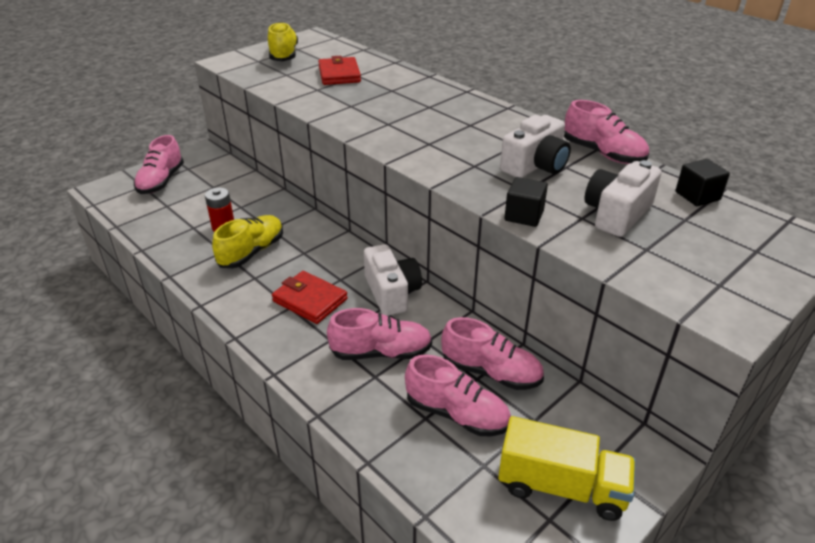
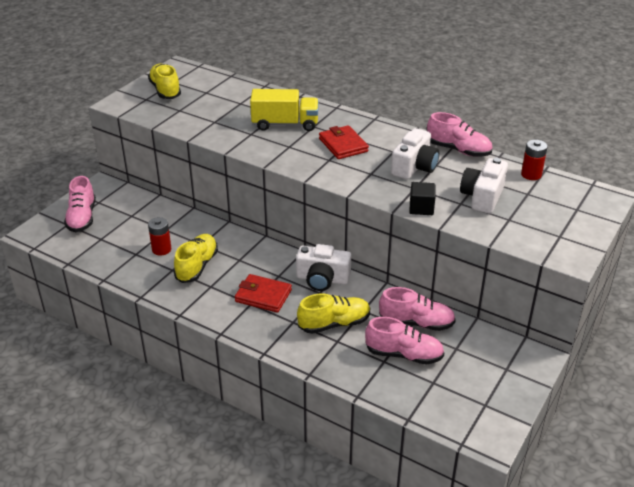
camera: 15 degrees left, 0 degrees up
red wallet [318,56,361,85] -> red wallet moved to [319,125,369,159]
pink shoe [327,308,432,360] -> yellow shoe [297,294,370,334]
white camera [364,244,422,316] -> white camera turned 135 degrees clockwise [296,244,351,291]
yellow truck [498,416,636,521] -> yellow truck moved to [250,89,319,131]
black cube [675,159,730,206] -> red battery [521,140,548,180]

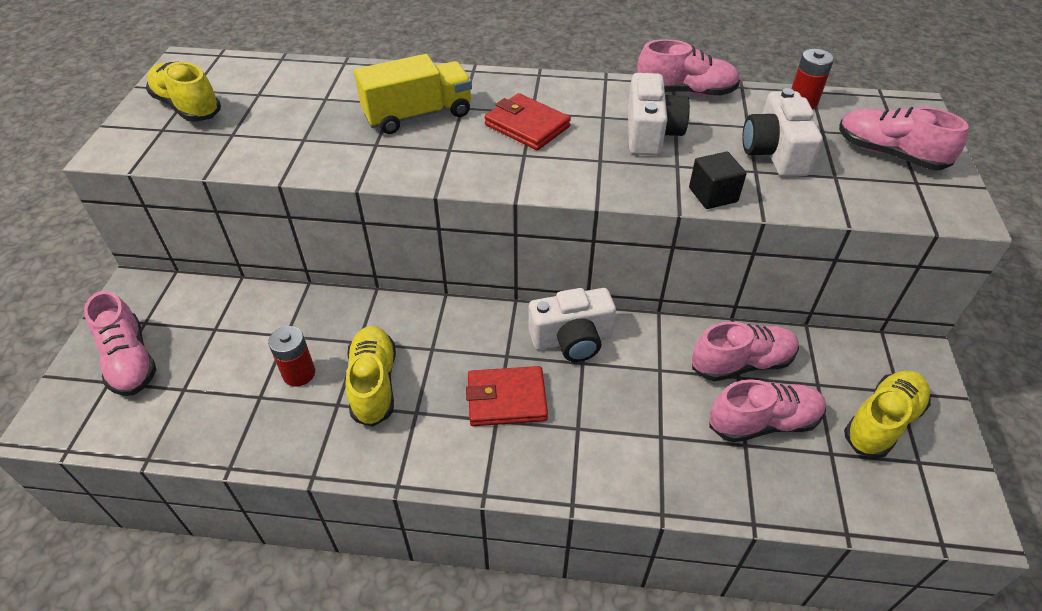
camera: 25 degrees left, 10 degrees up
yellow shoe [297,294,370,334] -> yellow shoe moved to [844,371,931,458]
none -> pink shoe [839,107,969,170]

